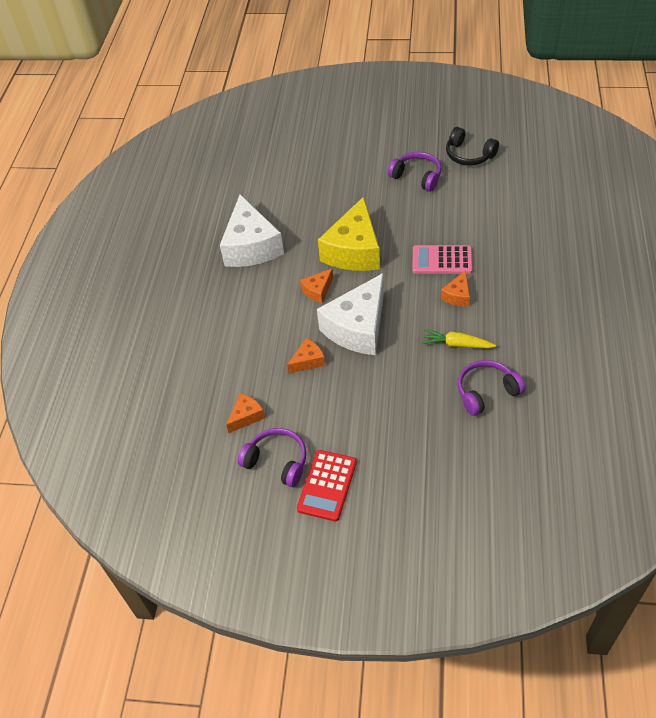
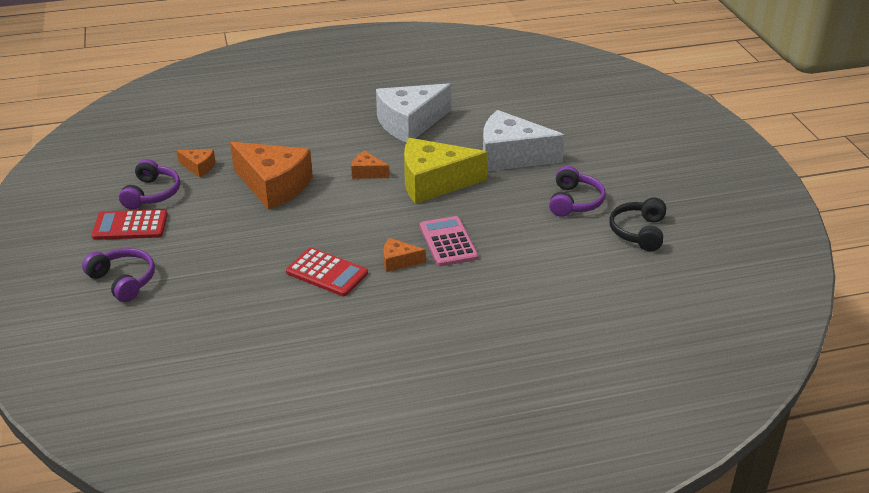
camera: 65 degrees right, 15 degrees down
orange cheese [287,338,325,374] -> orange cheese [230,142,313,210], size x2.19
white cheese [317,273,384,355] -> white cheese moved to [483,110,565,171]
yellow carrot [422,329,496,348] -> red calculator [286,248,368,296]
purple headphones [458,360,525,416] -> purple headphones moved to [82,248,155,302]

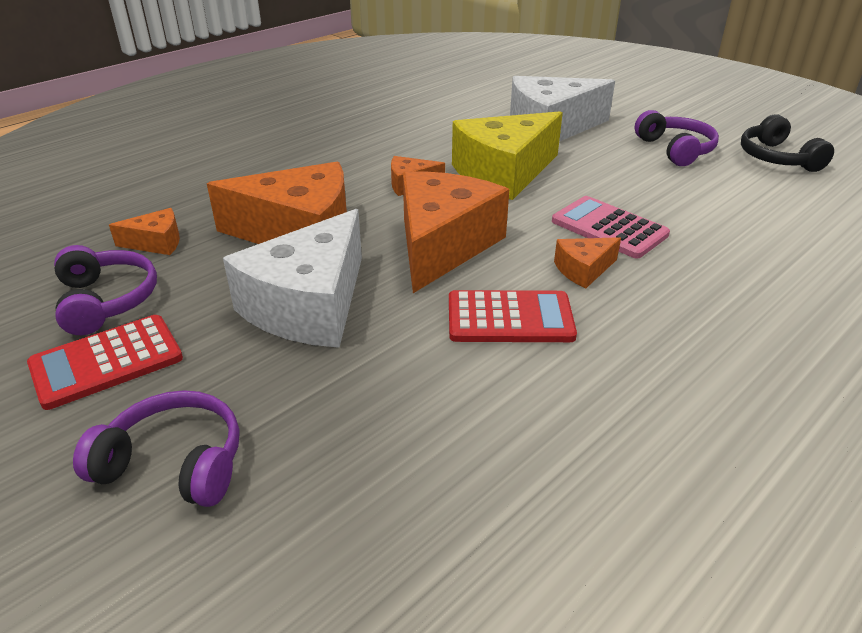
camera: 30 degrees left, 0 degrees up
white cheese [376,83,451,143] -> white cheese moved to [223,209,362,348]
none -> orange cheese [403,171,509,293]

